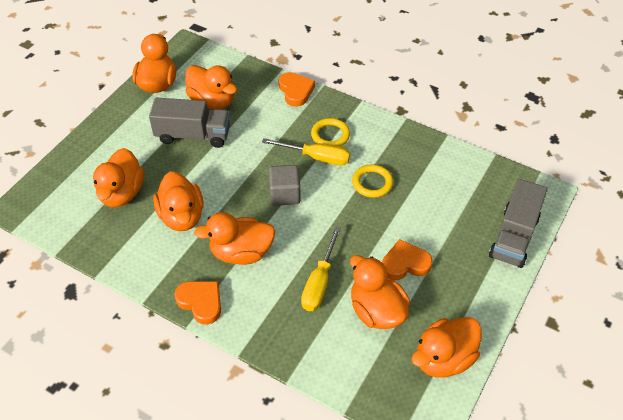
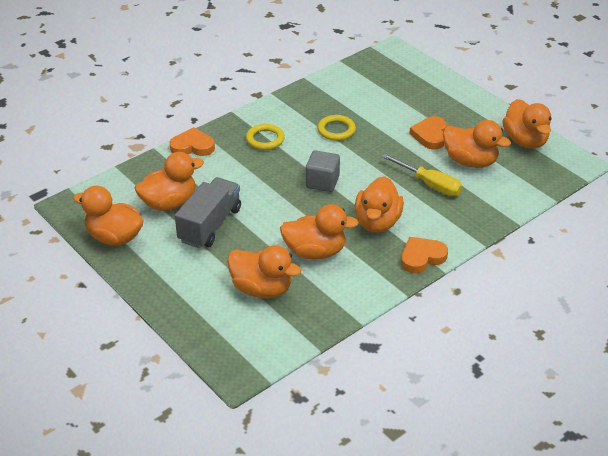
camera: 70 degrees left, 10 degrees down
yellow screwdriver [262,138,350,165] -> none
orange duck [350,255,410,329] -> orange duck turned 135 degrees counterclockwise [443,120,511,168]
grey truck [489,179,548,268] -> none

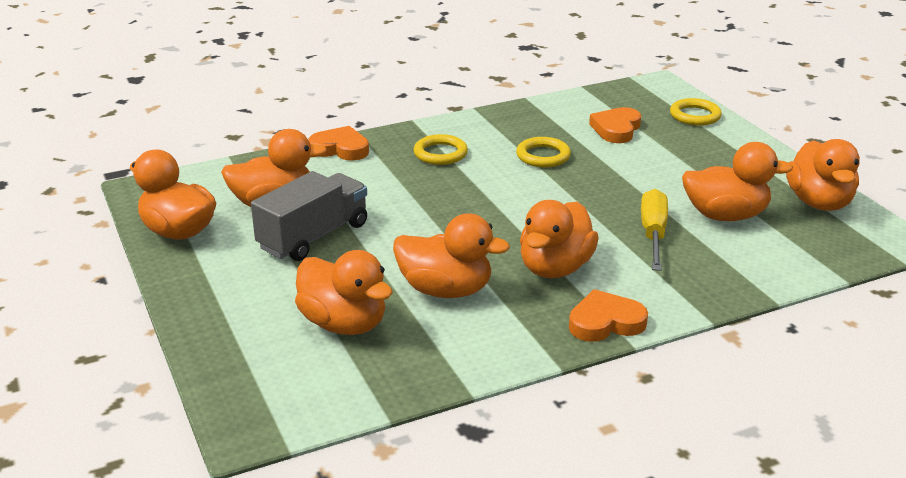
camera: 15 degrees right, 10 degrees down
grey cube [306,150,340,192] -> none
yellow screwdriver [382,154,462,196] -> yellow screwdriver turned 135 degrees counterclockwise [641,189,668,271]
orange heart [409,116,447,150] -> orange heart moved to [589,107,641,143]
orange duck [443,120,511,168] -> orange duck turned 45 degrees counterclockwise [682,142,793,221]
none -> yellow ring [670,98,722,126]

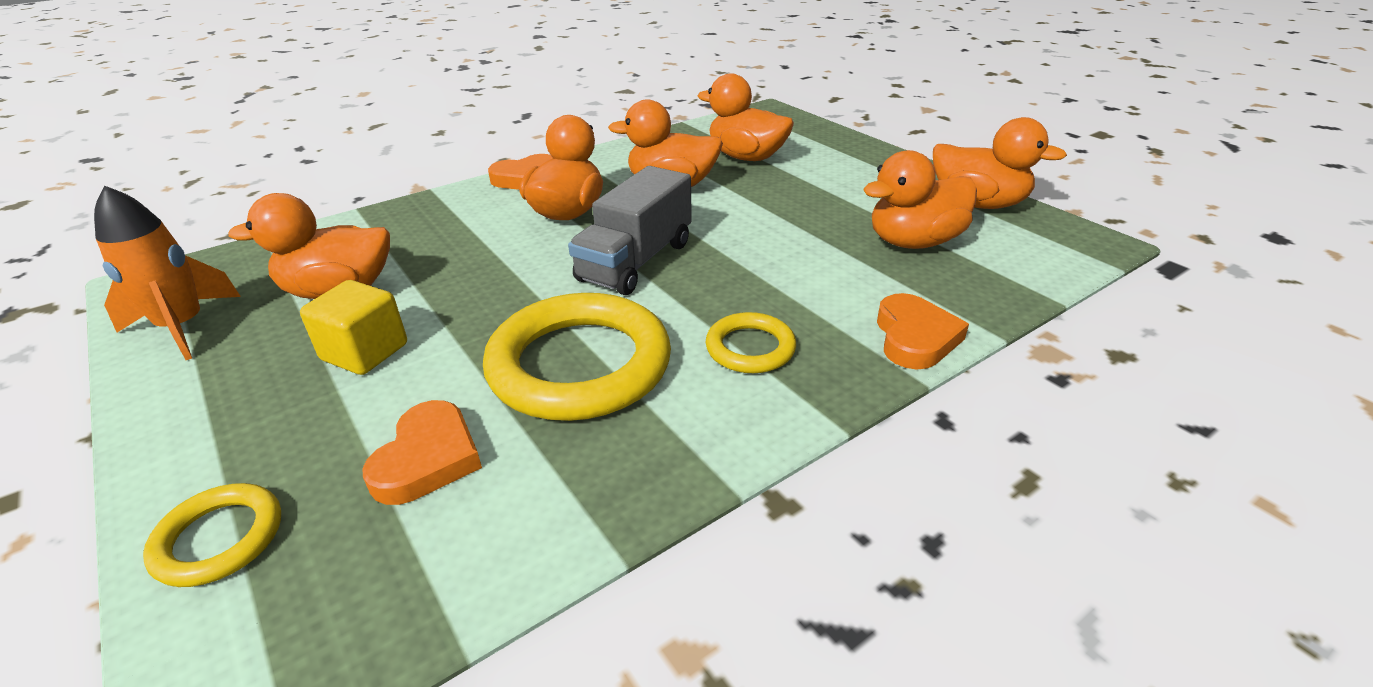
camera: 170 degrees right, 5 degrees up
grey truck [251,171,367,261] -> grey truck moved to [568,166,692,295]
orange heart [308,126,369,160] -> orange heart turned 90 degrees counterclockwise [877,293,969,369]
yellow ring [516,137,571,168] -> yellow ring [483,293,671,421], size x1.99
yellow screwdriver [641,189,668,271] -> none
orange duck [786,139,860,211] -> orange rocket [94,186,241,360]
none -> yellow cube [300,280,407,375]

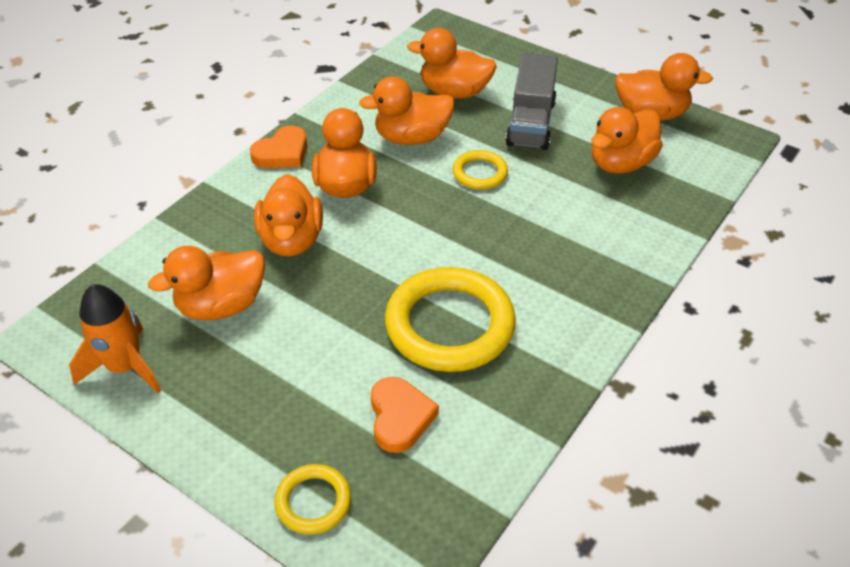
camera: 20 degrees left, 10 degrees up
yellow cube [300,280,407,375] -> none
grey truck [568,166,692,295] -> grey truck moved to [505,53,558,150]
yellow ring [706,312,796,373] -> yellow ring moved to [453,150,508,190]
orange heart [877,293,969,369] -> none
none -> orange duck [254,174,323,257]

